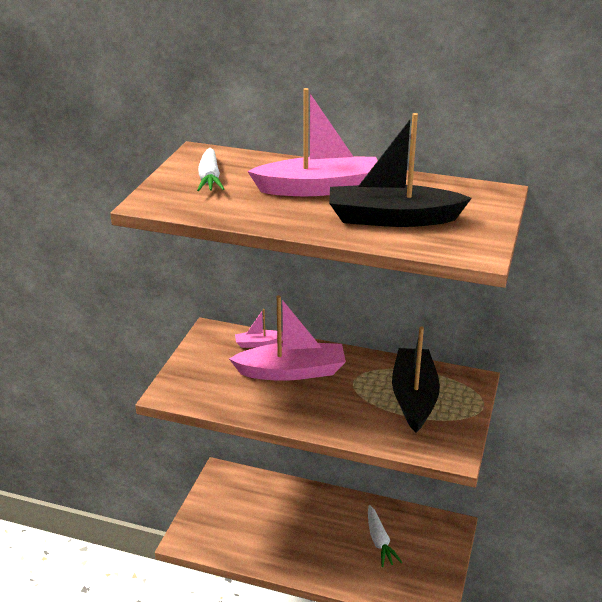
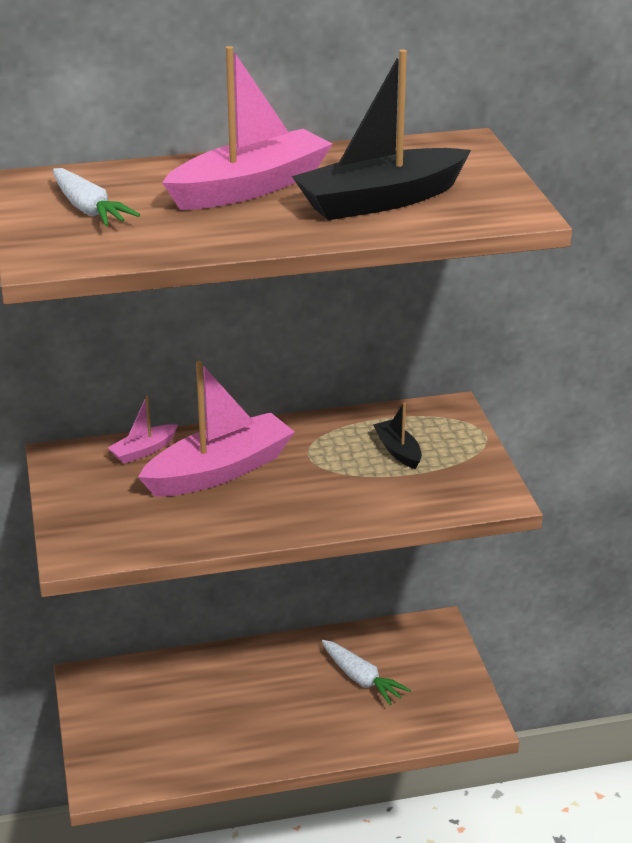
camera: 30 degrees left, 0 degrees up
black boat [392,327,440,433] -> black boat [373,402,422,469], size x0.47

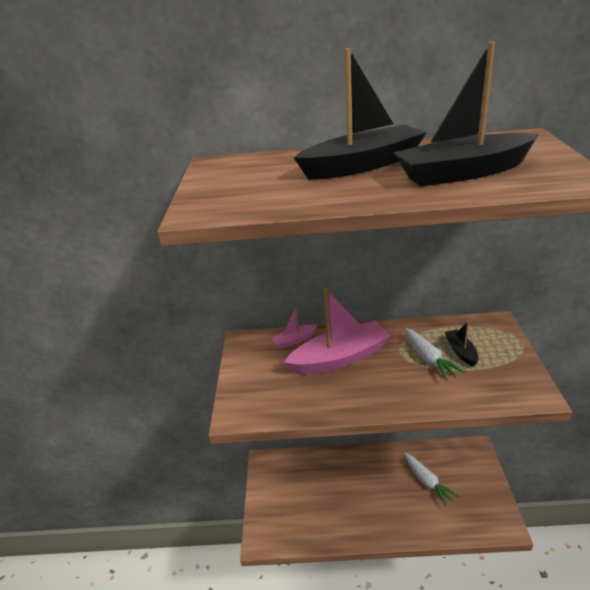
camera: 15 degrees right, 0 degrees up
white carrot [53,168,140,226] -> white carrot moved to [405,328,465,381]
pink boat [162,46,333,210] -> black boat [294,48,427,180]

